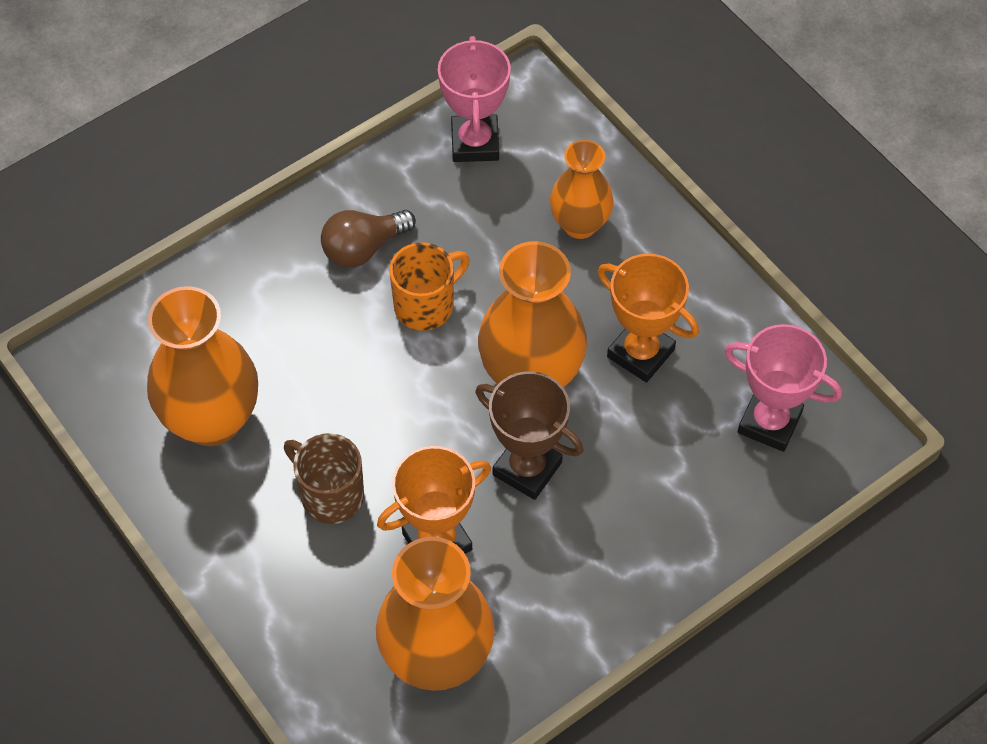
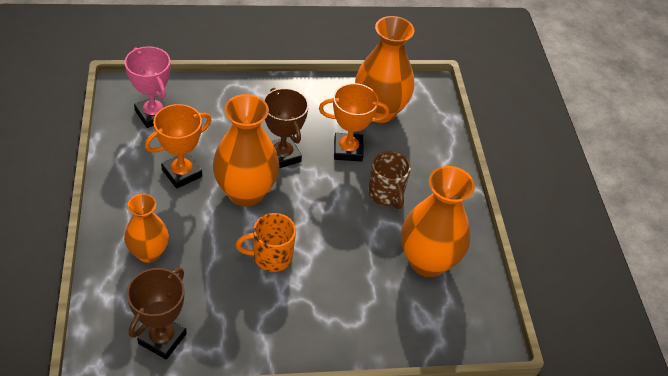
camera: 155 degrees left, 10 degrees down
brown light bulb [321,210,416,268] -> none
pink trophy [438,36,511,162] -> brown trophy [127,268,187,360]
orange trophy [597,254,699,382] -> orange trophy turned 75 degrees clockwise [145,104,211,189]

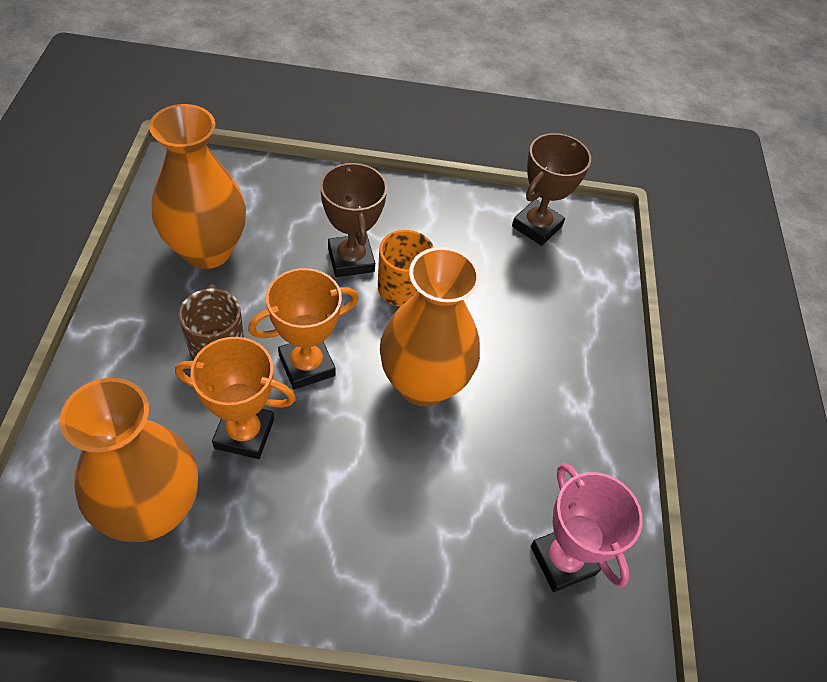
camera: 170 degrees left, 5 degrees up
orange vase [124,194,169,263] -> none
orange trophy [145,104,211,189] -> orange trophy moved to [248,268,359,389]
brown trophy [263,88,309,168] -> brown trophy moved to [320,161,387,277]

